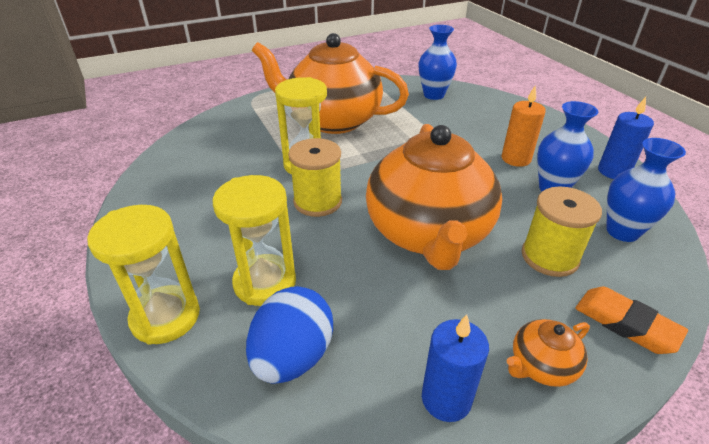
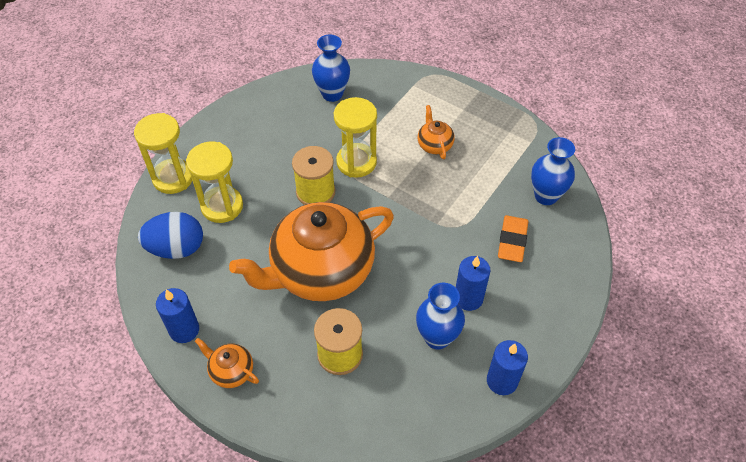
camera: 60 degrees right, 15 degrees up
orange teapot [252,33,409,134] -> orange teapot [418,105,455,159], size x0.40
orange candle [502,85,546,167] -> blue candle [456,256,490,311]
orange eraser [575,287,688,354] -> orange eraser moved to [498,215,529,262]
blue vase [606,138,686,242] -> blue vase moved to [312,34,350,102]

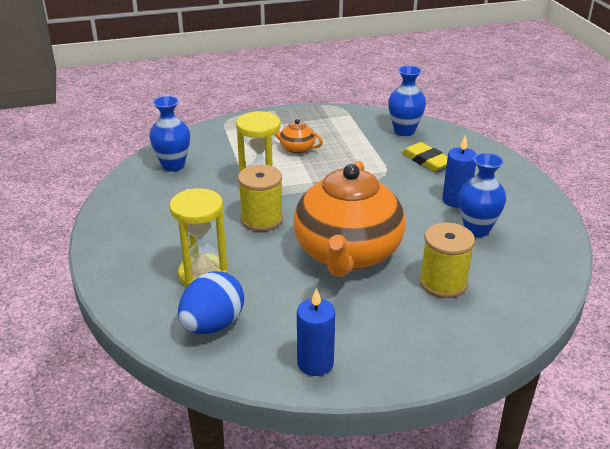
camera: 50 degrees left, 20 degrees down
yellow hourglass [134,113,192,194] -> none
orange teapot [195,338,259,388] -> none
blue candle [487,340,528,395] -> none
orange eraser [498,215,529,262] -> yellow eraser [401,142,448,171]

